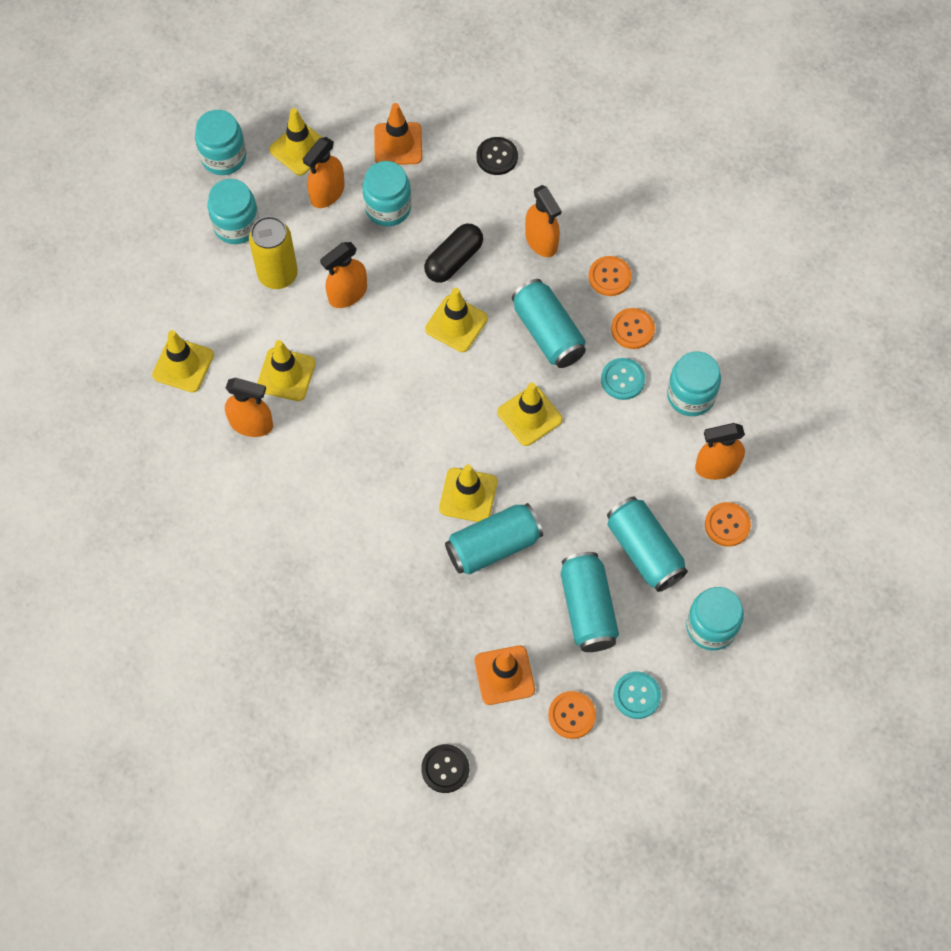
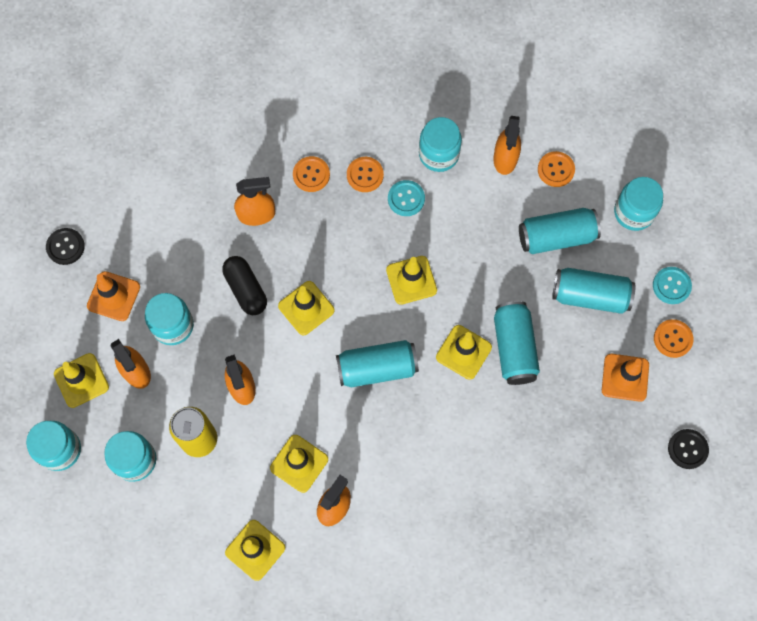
camera: 70 degrees left, 5 degrees up
black button [476,137,518,175] -> black button moved to [46,228,85,265]
turquoise can [512,279,586,368] -> turquoise can moved to [336,340,419,387]

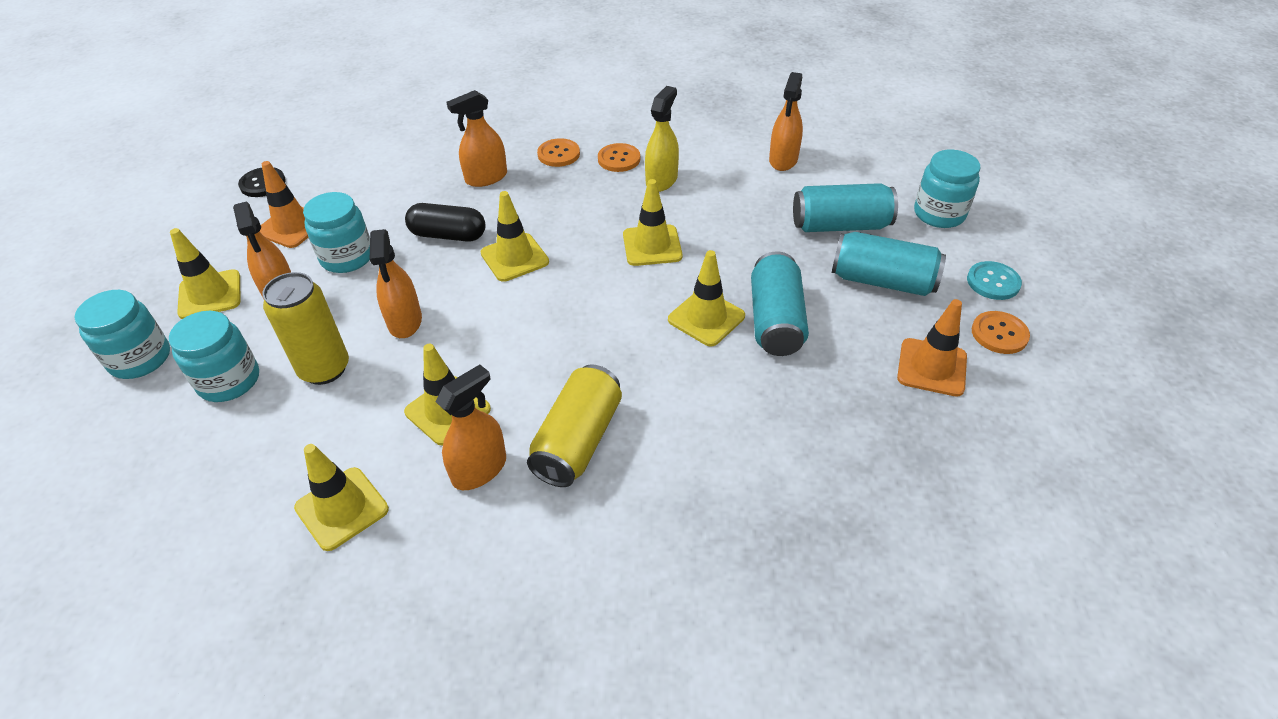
camera: 10 degrees right, 25 degrees down
black capsule [222,256,267,315] -> black capsule turned 60 degrees counterclockwise [405,203,486,242]
orange spray bottle [234,177,275,226] -> orange spray bottle turned 150 degrees clockwise [446,90,507,187]
turquoise can [336,340,419,387] -> none
turquoise button [388,180,425,216] -> yellow spray bottle [645,86,679,192]
turquoise jar [419,117,462,172] -> none
orange button [538,151,575,187] -> none
black button [668,429,709,469] -> none
none -> yellow can [527,364,622,487]

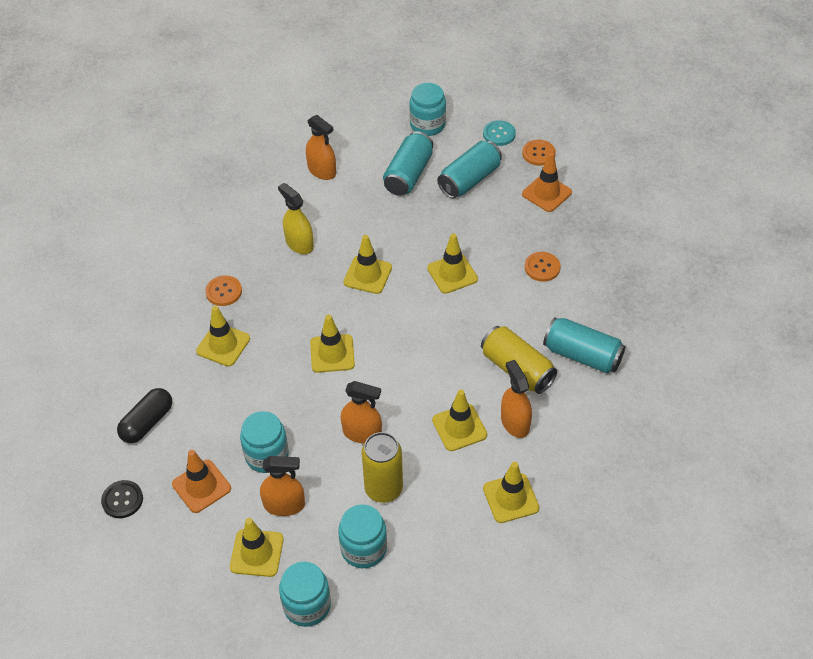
camera: 65 degrees left, 5 degrees up
black capsule [405,203,486,242] -> black capsule moved to [117,388,172,443]
orange spray bottle [446,90,507,187] -> yellow traffic cone [196,306,250,367]
orange button [598,143,640,172] -> orange button moved to [525,252,561,282]
turquoise can [751,252,809,356] -> turquoise can moved to [543,317,626,373]

